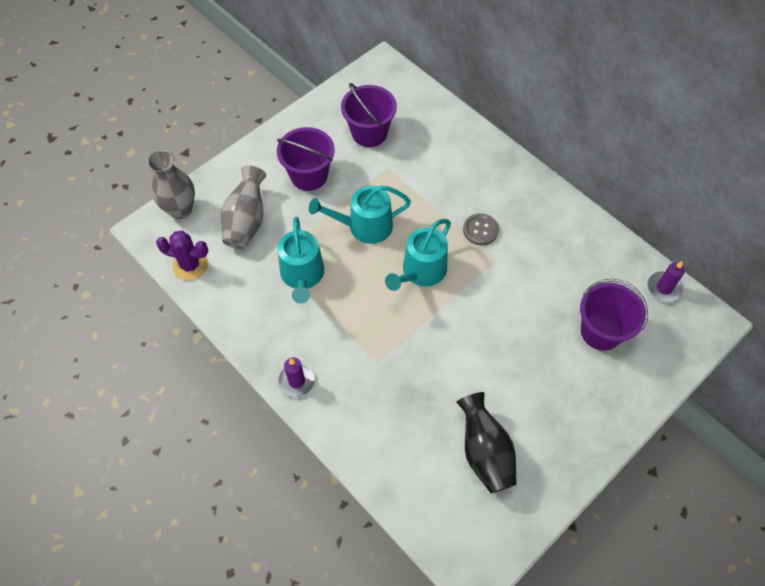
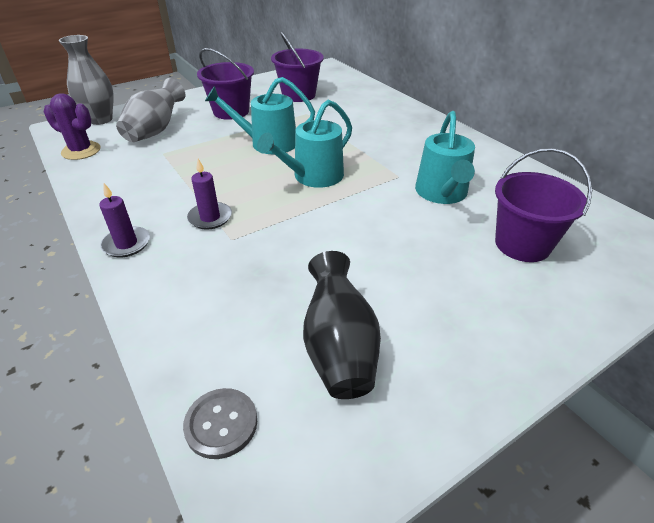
camera: 10 degrees right, 20 degrees down
turquoise watering can [278,217,324,304] -> turquoise watering can moved to [415,111,475,204]
grey button [463,213,499,245] -> grey button moved to [183,388,257,459]
purple candle [647,261,685,302] -> purple candle moved to [187,159,232,230]

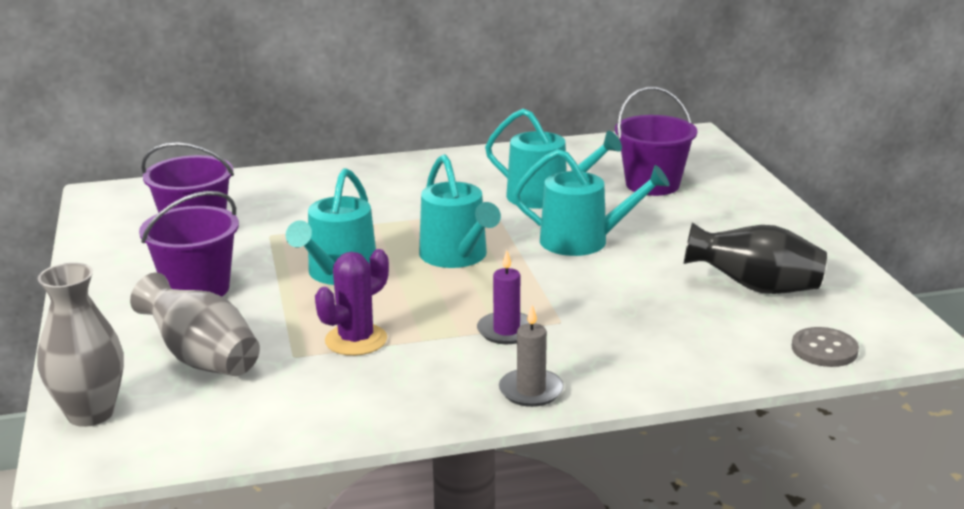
camera: 70 degrees left, 15 degrees down
purple cactus [44,93,101,160] -> purple cactus moved to [315,249,389,356]
purple candle [99,183,150,257] -> grey candle [499,305,564,407]
none -> turquoise watering can [513,149,670,256]

